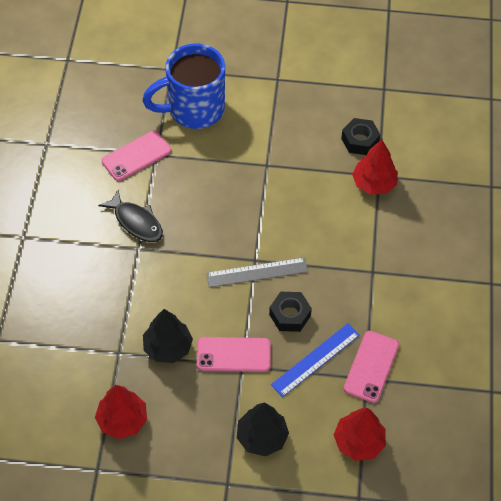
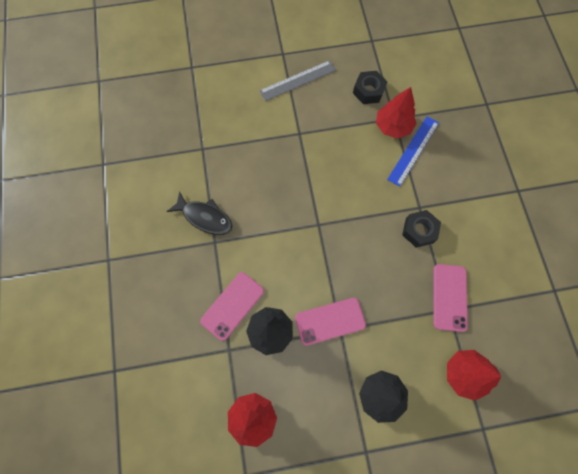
camera: 15 degrees left, 15 degrees up
pink phone [102,131,171,181] -> pink phone moved to [200,272,264,341]
blue mug [142,44,225,129] -> none
grey ruler [206,257,308,288] -> grey ruler moved to [259,60,336,101]
black nut [269,292,312,332] -> black nut moved to [402,210,441,248]
blue ruler [271,323,360,397] -> blue ruler moved to [387,116,439,187]

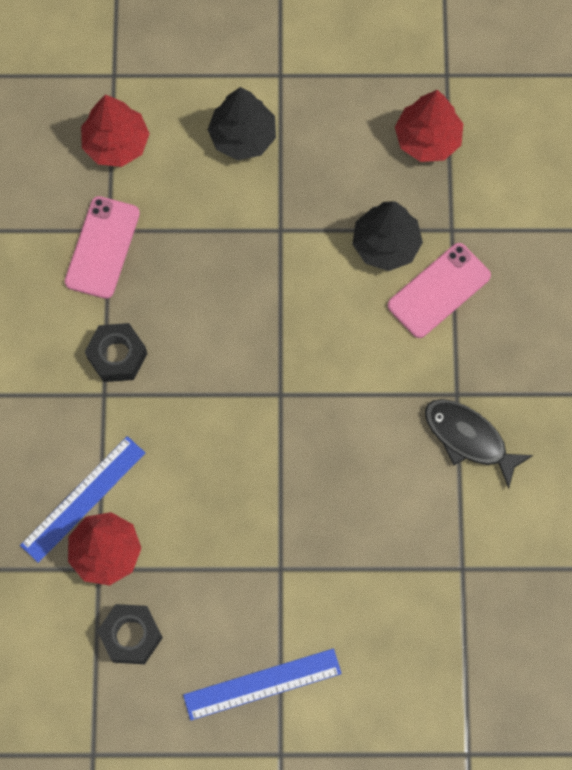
camera: 170 degrees left, 0 degrees up
grey ruler [259,60,336,101] -> blue ruler [183,648,342,720]
pink phone [295,298,366,346] -> none

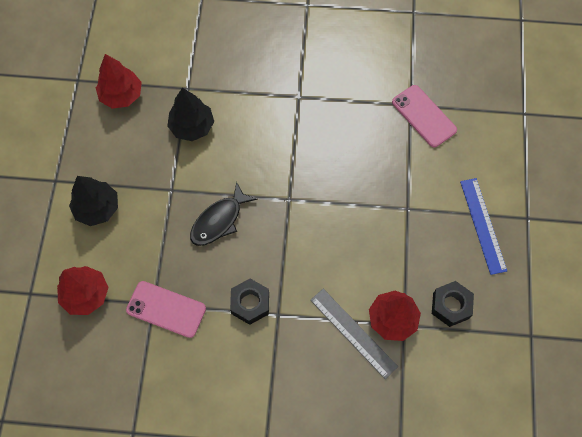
camera: 85 degrees left, 5 degrees down
blue ruler [20,436,145,563] -> grey ruler [310,289,398,379]
pink phone [387,243,491,338] -> pink phone moved to [392,85,457,147]
black fish [425,399,533,489] -> black fish moved to [190,182,257,246]

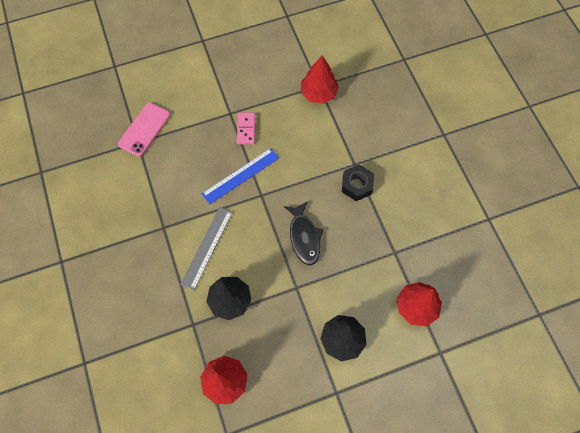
camera: 115 degrees left, 0 degrees up
pink phone [126,281,206,338] -> none
black fish [190,182,257,246] -> black fish turned 60 degrees clockwise [284,201,323,265]
grey ruler [310,289,398,379] -> grey ruler moved to [180,207,233,290]
black nut [432,281,474,327] -> none
blue ruler [460,178,507,275] -> blue ruler moved to [202,148,279,204]
none -> pink domino [237,113,255,144]

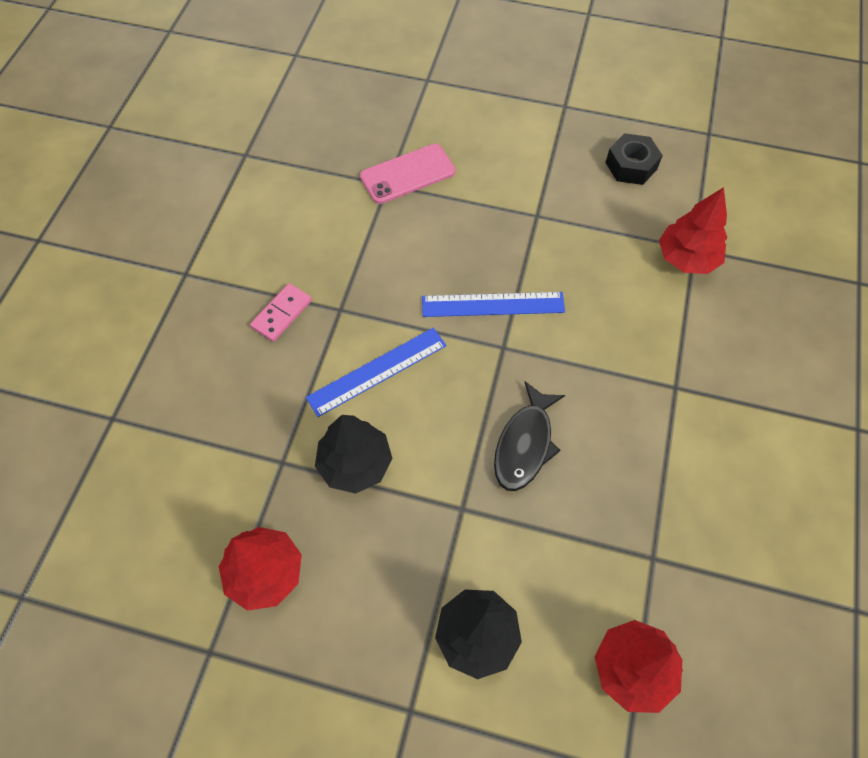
camera: 35 degrees right, 5 degrees down
grey ruler [180,207,233,290] -> blue ruler [306,328,447,417]
pink domino [237,113,255,144] -> pink domino moved to [250,283,312,342]
black nut [342,164,374,201] -> black nut moved to [605,133,663,185]

